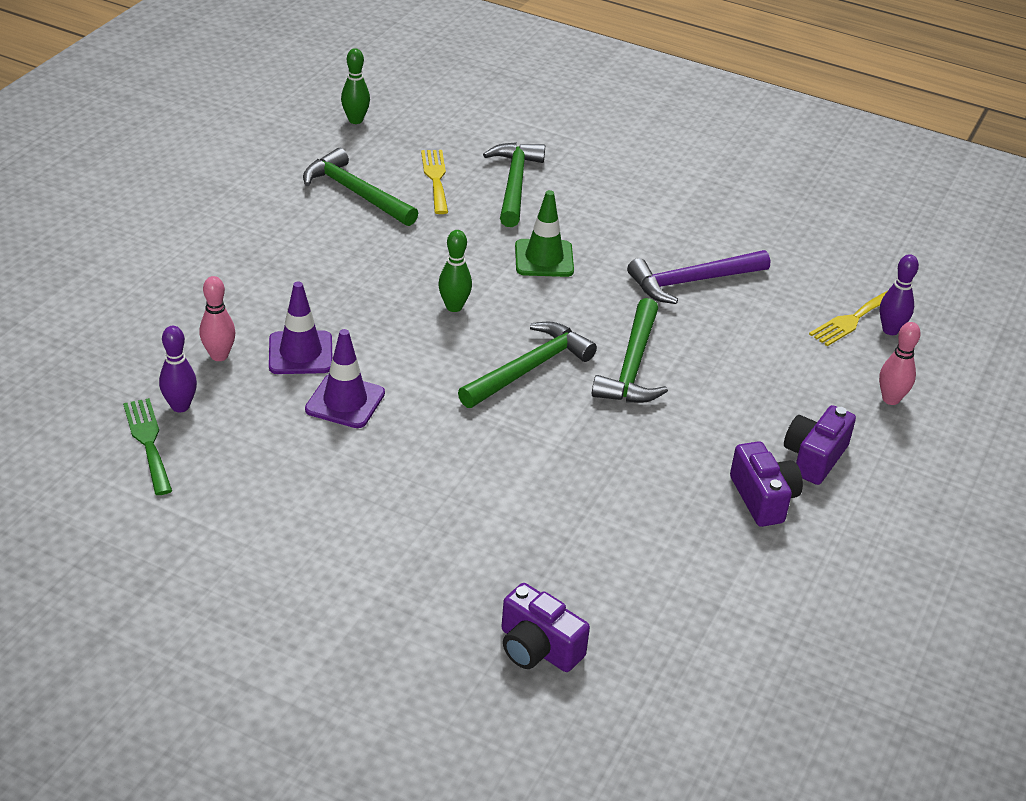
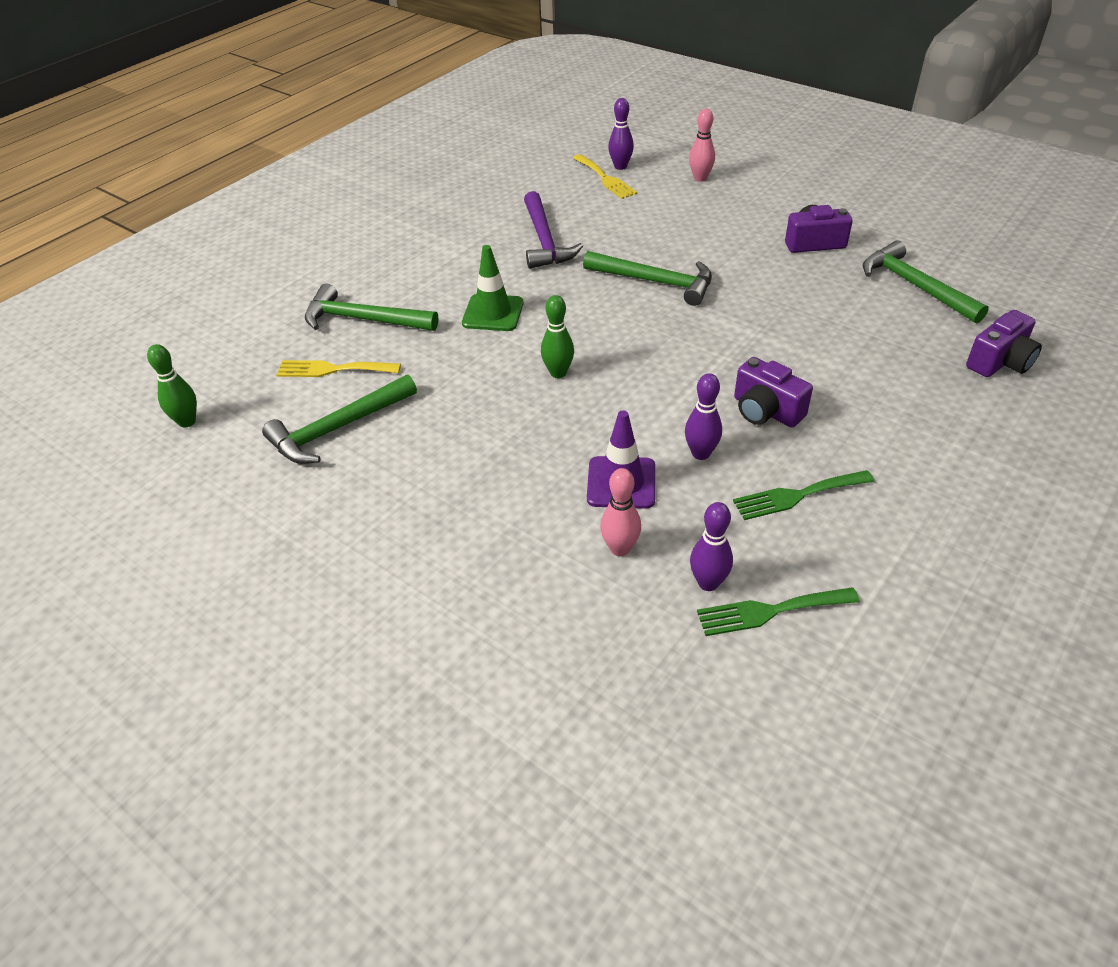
camera: 75 degrees left, 5 degrees up
purple traffic cone [305,329,385,428] -> purple bowling pin [685,373,722,460]
green hammer [458,322,597,408] -> green hammer moved to [863,241,989,324]
purple camera [784,405,856,485] -> purple camera moved to [734,357,813,427]
none -> green fork [733,470,875,520]

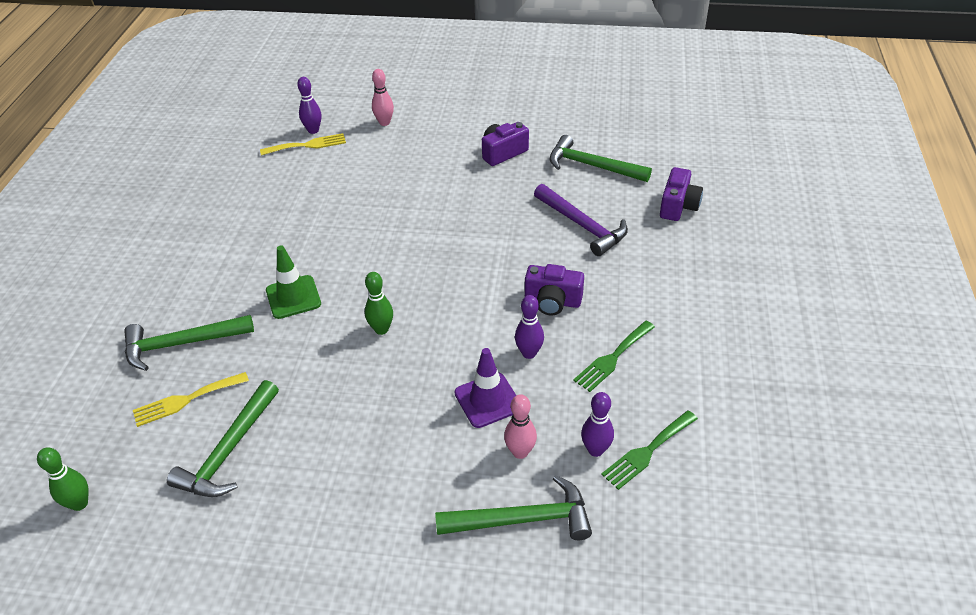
camera: 30 degrees left, 0 degrees up
purple hammer [524,191,583,269] -> purple hammer moved to [534,184,628,256]
yellow fork [573,154,637,199] -> yellow fork turned 45 degrees counterclockwise [260,133,346,156]
green hammer [583,251,712,306] -> green hammer moved to [435,475,592,540]

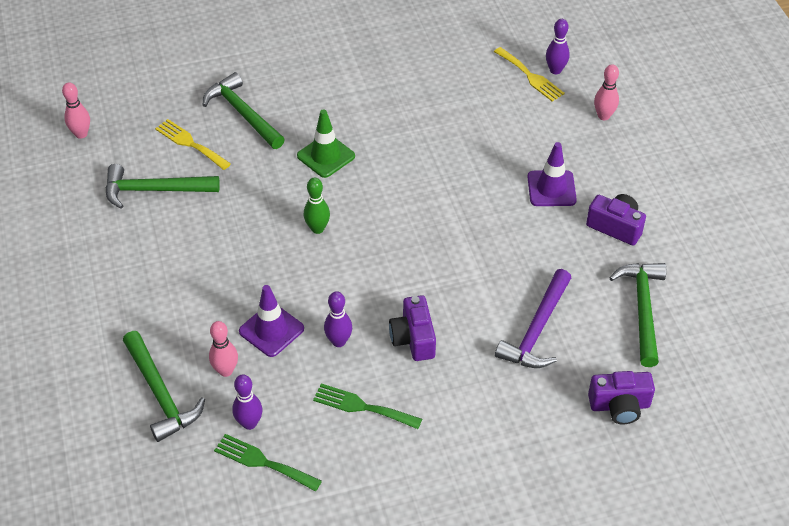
camera: 65 degrees right, 5 degrees up
green bowling pin [37,448,88,511] -> pink bowling pin [62,82,90,139]
none -> purple traffic cone [527,142,577,206]

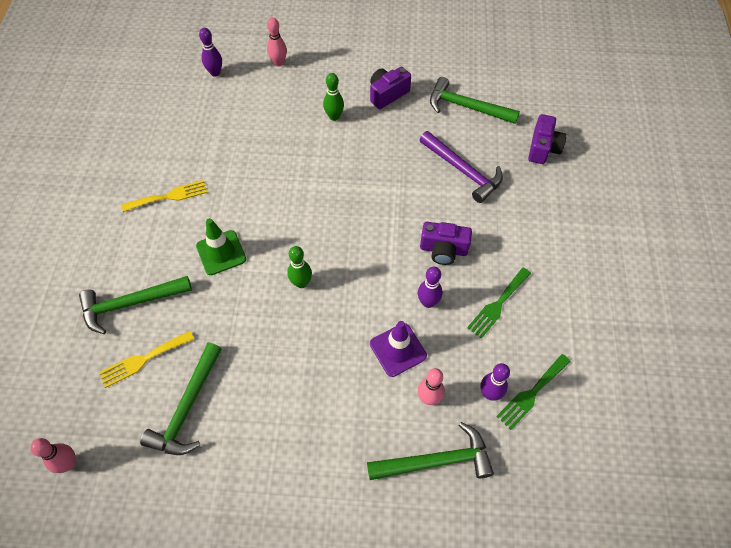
camera: 70 degrees left, 10 degrees up
yellow fork [494,47,565,101] -> yellow fork moved to [121,180,207,212]
purple traffic cone [527,142,577,206] -> green bowling pin [323,73,344,121]

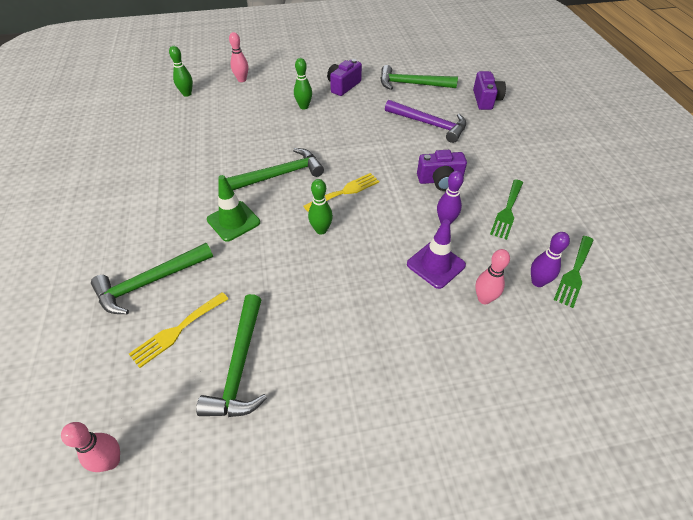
camera: 15 degrees left, 10 degrees down
yellow fork [121,180,207,212] -> yellow fork moved to [304,173,379,212]
purple bowling pin [199,28,222,76] -> green bowling pin [169,46,193,97]
green hammer [367,422,494,480] -> green hammer moved to [226,148,324,190]

